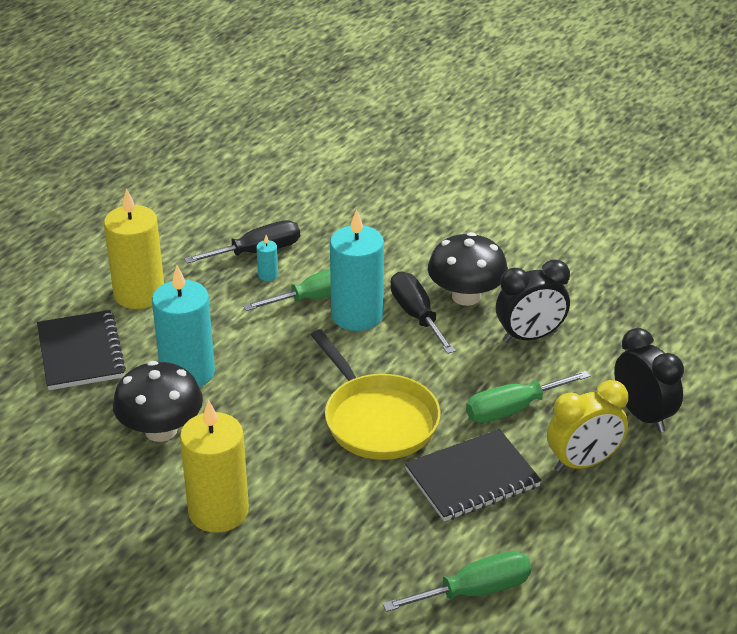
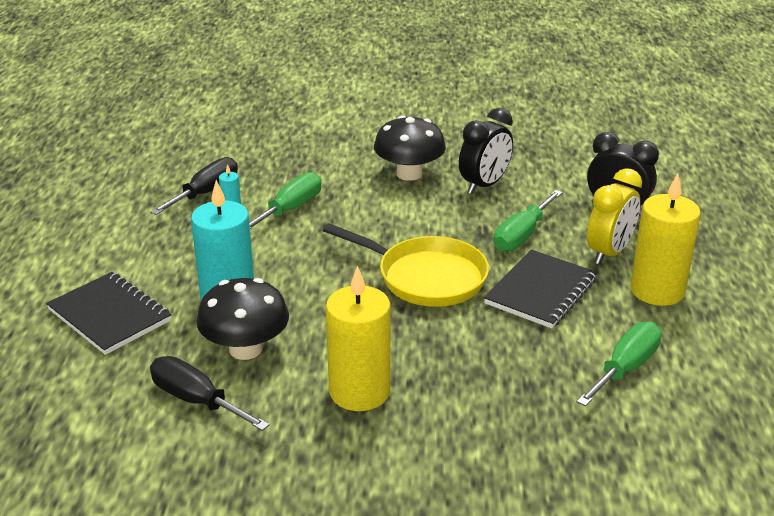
camera: 30 degrees left, 5 degrees down
yellow candle [104,188,164,309] -> yellow candle moved to [630,174,701,306]
turquoise candle [330,209,384,331] -> none
black screwdriver [390,271,455,354] -> black screwdriver moved to [150,356,270,431]

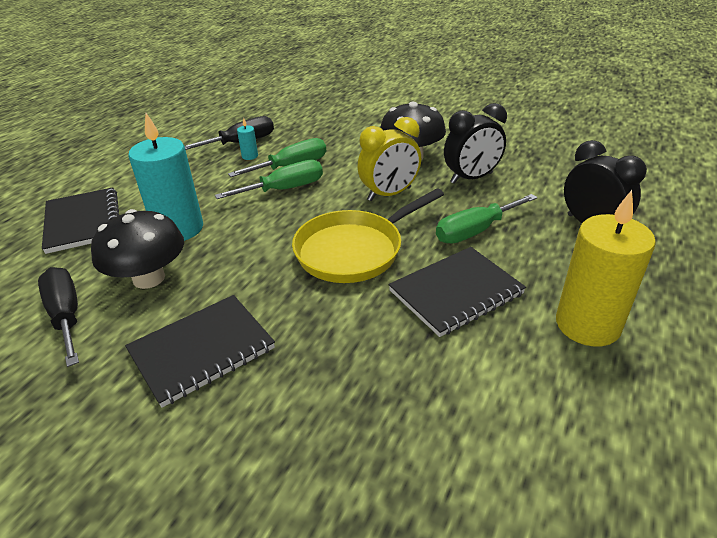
camera: 25 degrees right, 5 degrees up
yellow pan [323,223,489,307] -> yellow pan turned 90 degrees clockwise [292,188,444,283]
yellow candle [326,266,390,411] -> black notebook [125,295,275,408]
green screwdriver [577,321,662,407] -> green screwdriver moved to [215,160,323,199]
yellow clock [587,168,642,264] -> yellow clock moved to [358,117,421,201]

